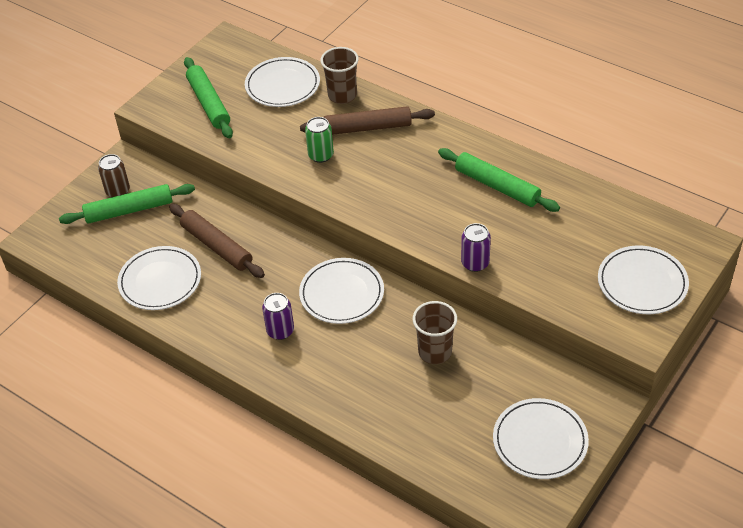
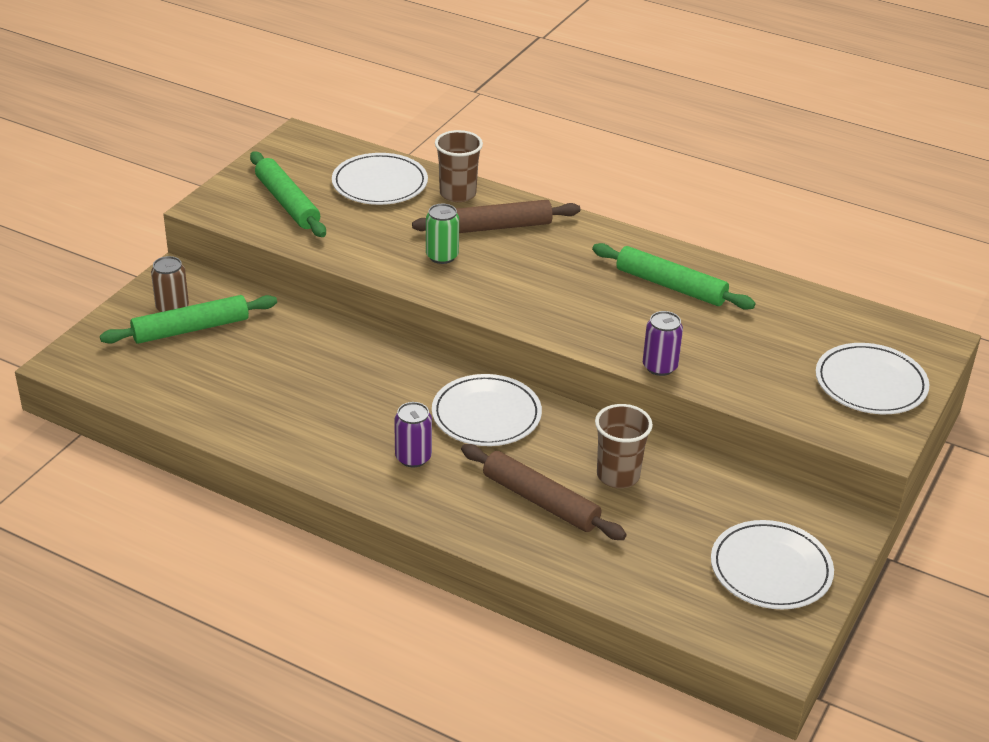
camera: 10 degrees left, 10 degrees down
white plate [117,246,201,310] -> none
brown rolling pin [169,204,265,278] -> brown rolling pin moved to [461,444,627,540]

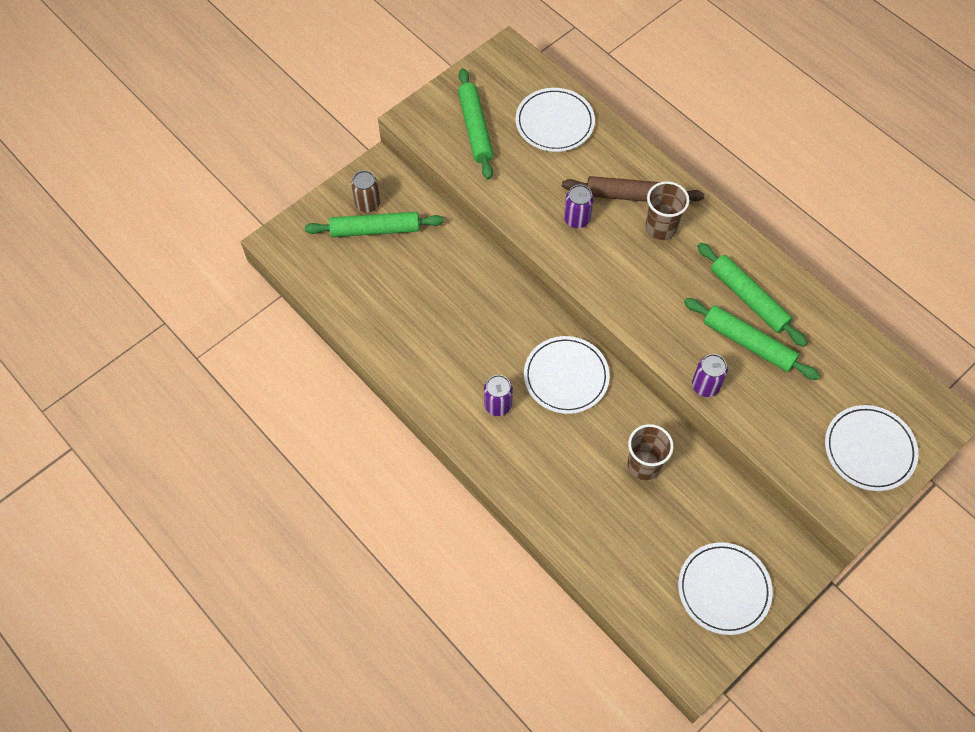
camera: 20 degrees right, 25 degrees up
green can [426,204,459,264] -> purple can [564,185,593,228]
brown cup [435,130,483,202] -> brown cup moved to [645,181,689,240]
brown rolling pin [461,444,627,540] -> none
none -> green rolling pin [684,298,820,380]

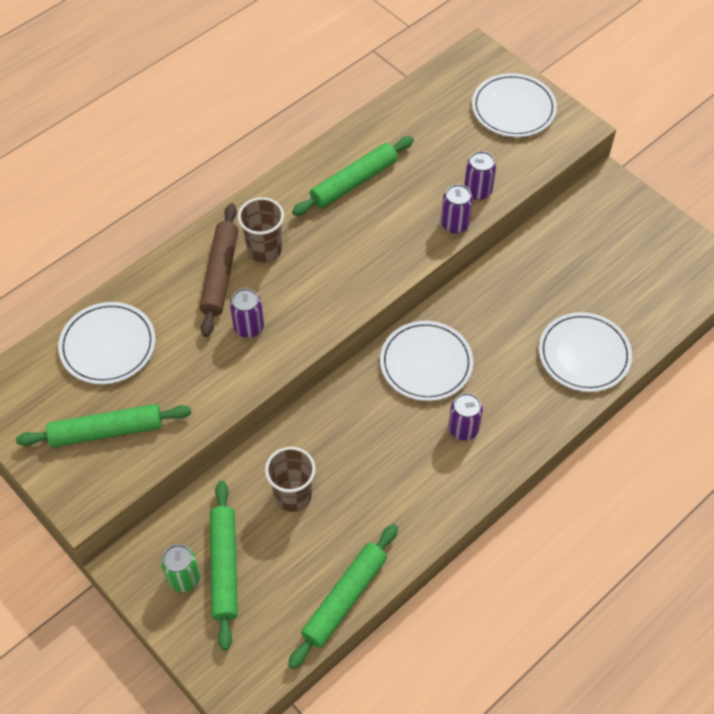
camera: 90 degrees left, 5 degrees down
brown can [351,171,380,213] -> green can [161,544,200,592]
brown cup [627,424,674,481] -> brown cup moved to [265,447,316,512]
white plate [678,542,773,635] -> white plate moved to [539,312,632,392]
green rolling pin [684,298,820,380] -> green rolling pin moved to [288,524,398,669]
none -> purple can [464,151,496,200]

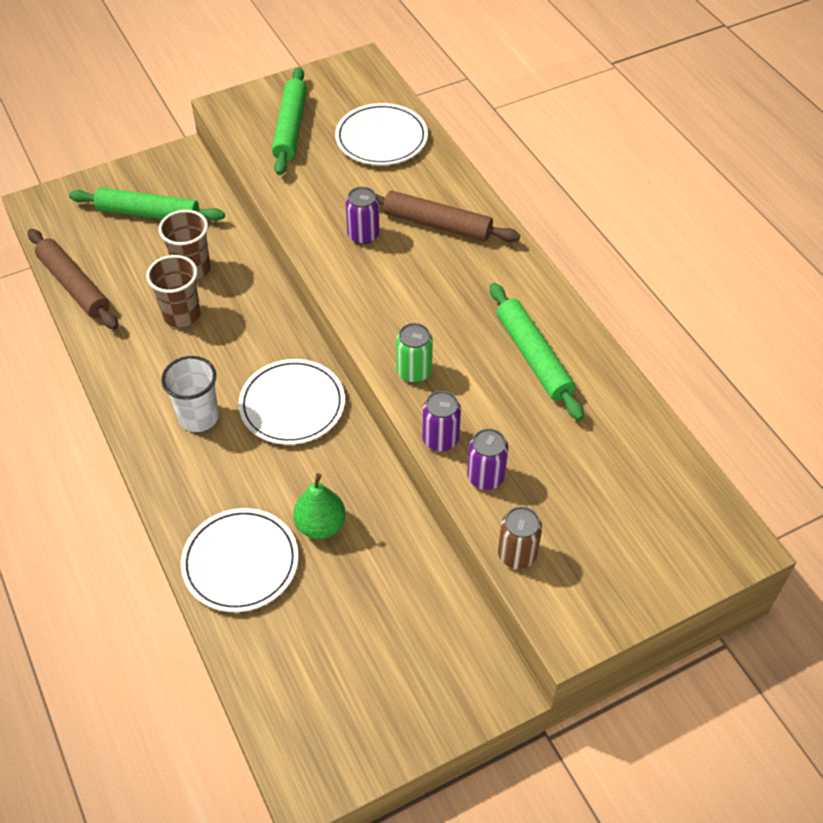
camera: 105 degrees right, 5 degrees down
green can [161,544,200,592] -> green can moved to [396,323,433,383]
brown cup [238,197,284,263] -> brown cup moved to [146,255,201,328]
green rolling pin [288,524,398,669] -> brown rolling pin [28,229,118,330]
purple can [448,393,483,441] -> white cup [161,356,219,432]
white plate [472,73,557,137] -> none
none -> green pear [293,473,346,539]
none -> brown can [498,506,542,569]

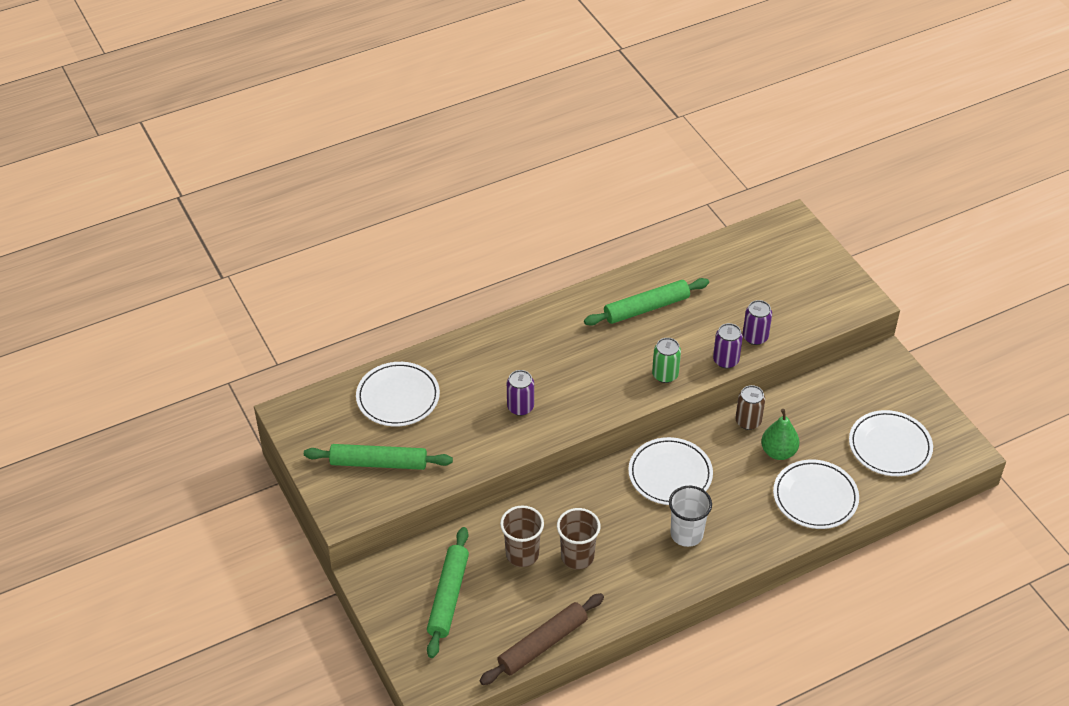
camera: 90 degrees left, 5 degrees down
brown rolling pin [375,191,520,242] -> none
brown can [498,506,542,569] -> brown can moved to [735,385,765,430]
none -> white plate [849,410,933,476]

